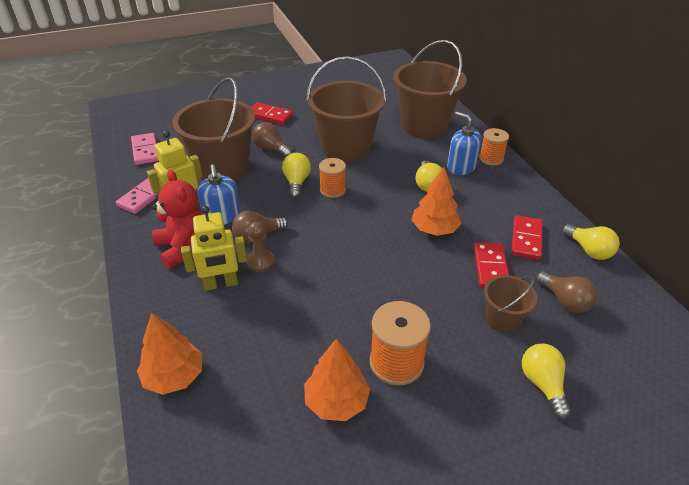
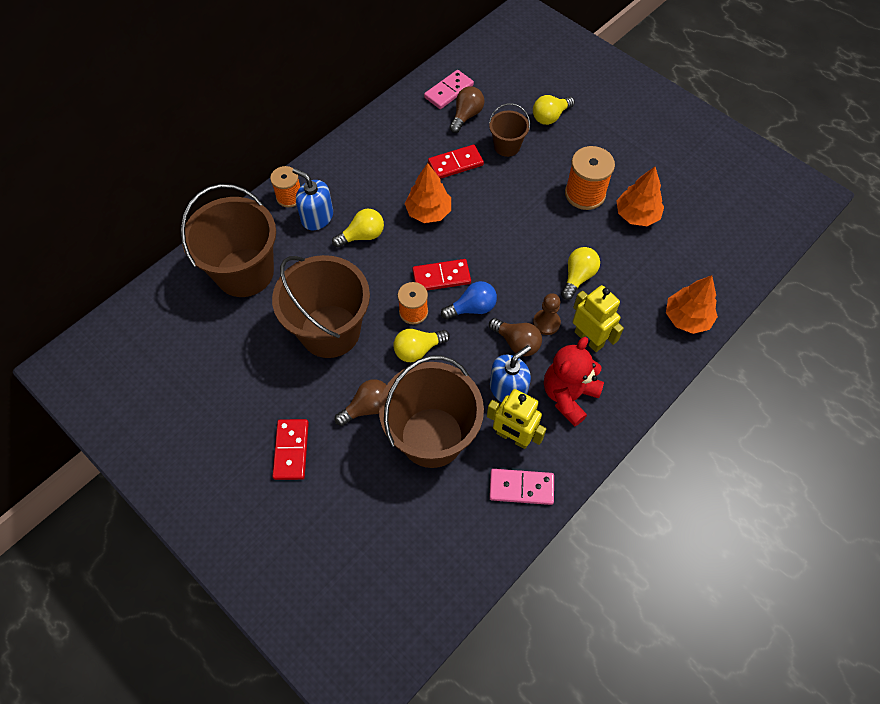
camera: 115 degrees left, 20 degrees up
pink domino [131,133,159,165] -> pink domino moved to [424,70,474,109]
brown light bulb [252,122,293,158] -> brown light bulb turned 135 degrees counterclockwise [335,379,387,426]
blue soap dispenser [447,112,482,175] -> blue soap dispenser turned 105 degrees clockwise [292,168,333,230]
red domino [511,215,543,260] -> red domino moved to [412,259,471,291]
yellow light bulb [562,224,620,260] -> yellow light bulb moved to [561,247,600,300]
none -> blue light bulb [441,281,497,320]

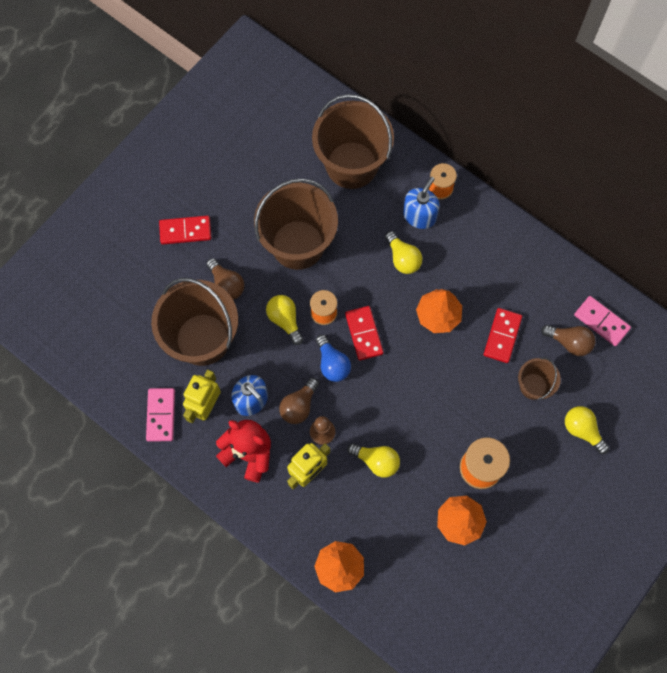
camera: 85 degrees right, 10 degrees up
red domino [428,145,484,179] -> red domino turned 45 degrees clockwise [484,308,522,363]

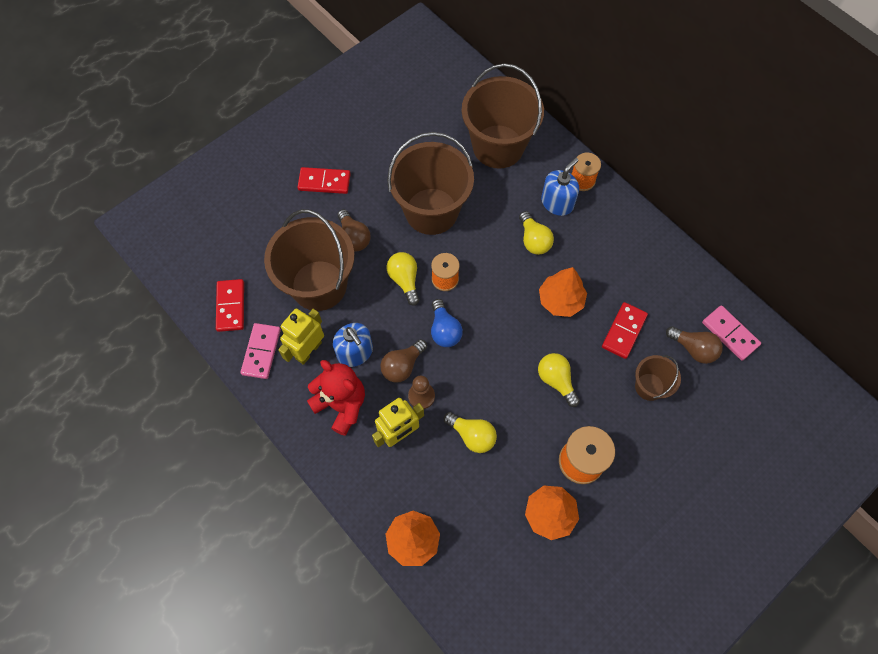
camera: 10 degrees right, 5 degrees down
red domino [345,306,384,361] -> red domino moved to [216,279,244,332]
yellow light bulb [565,406,609,454] -> yellow light bulb moved to [538,353,580,407]

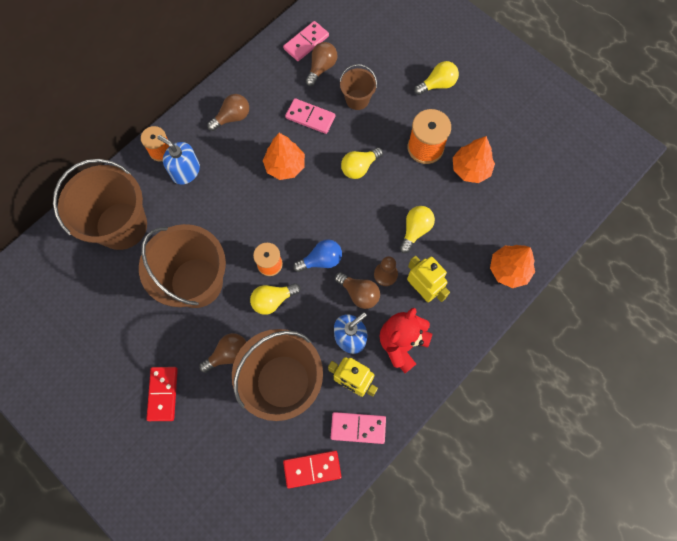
camera: 95 degrees left, 5 degrees up
yellow light bulb [519,211,554,255] -> yellow light bulb moved to [414,61,459,95]
red domino [602,302,648,359] -> pink domino [285,98,336,134]
none -> brown light bulb [207,94,249,131]

